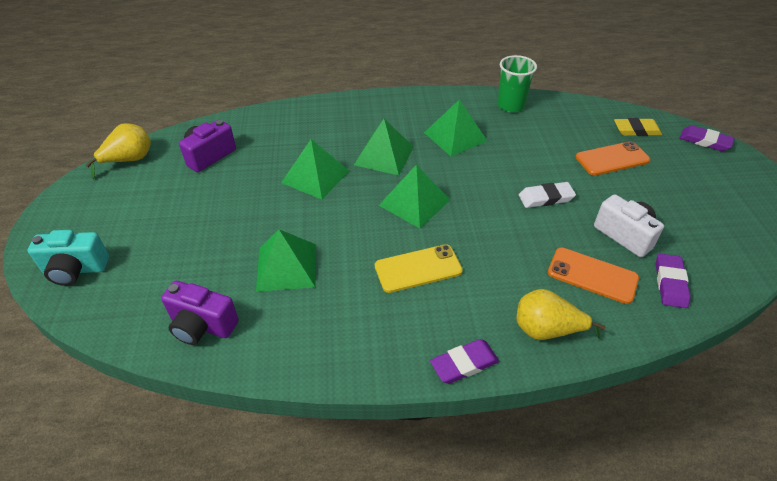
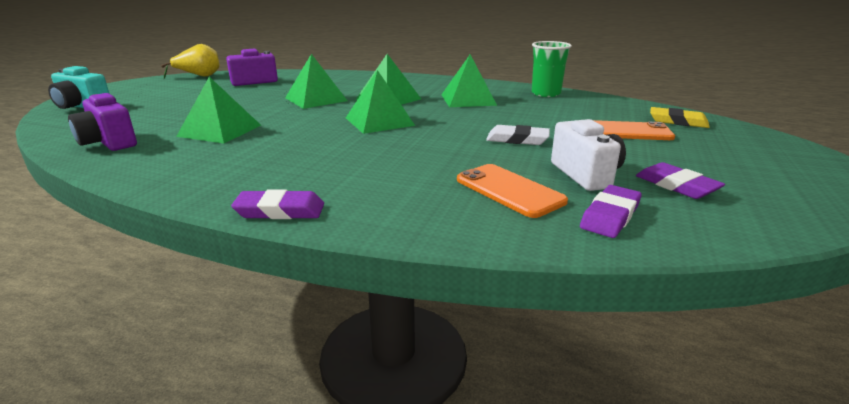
camera: 25 degrees right, 20 degrees down
yellow phone [375,244,463,293] -> none
yellow pear [517,289,605,340] -> none
purple eraser [680,125,735,151] -> purple eraser moved to [636,162,725,199]

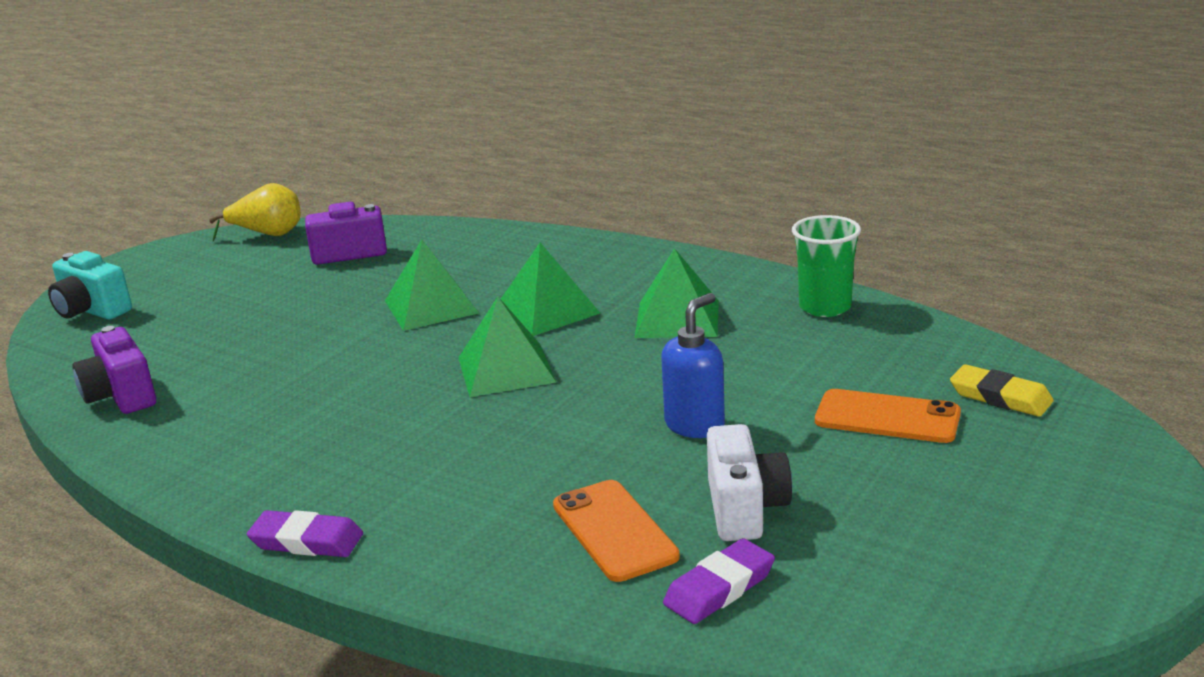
camera: 15 degrees right, 0 degrees up
green pyramid [176,77,261,143] -> none
white eraser [486,125,550,145] -> blue soap dispenser [661,293,725,438]
purple eraser [636,162,725,199] -> none

